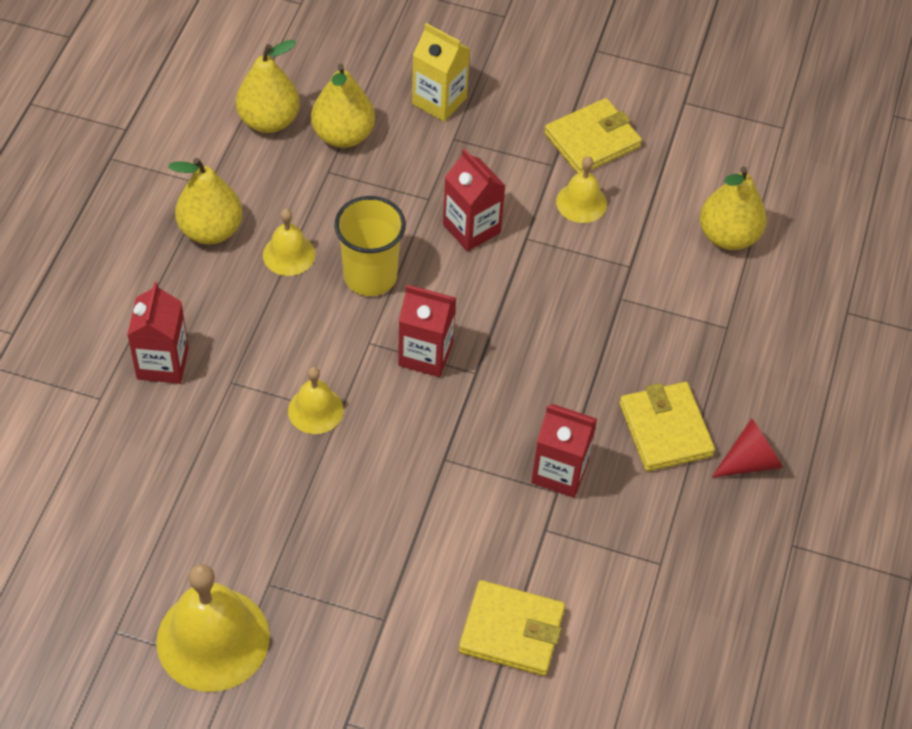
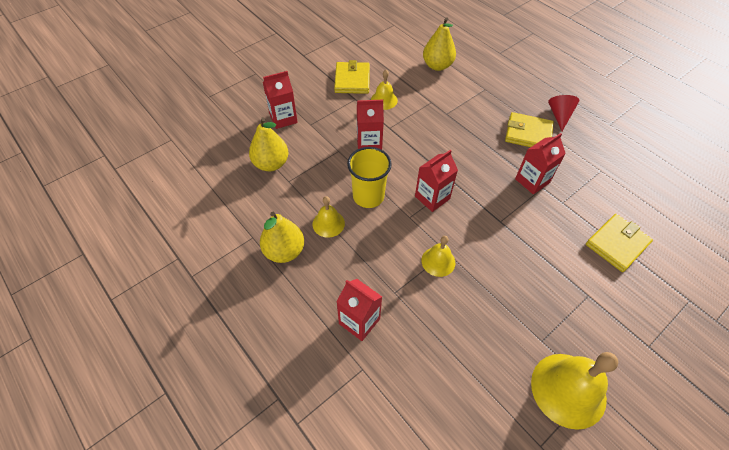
camera: 55 degrees left, 0 degrees up
yellow pear [236,40,300,133] -> none
yellow carton [412,23,470,122] -> red carton [263,71,298,129]

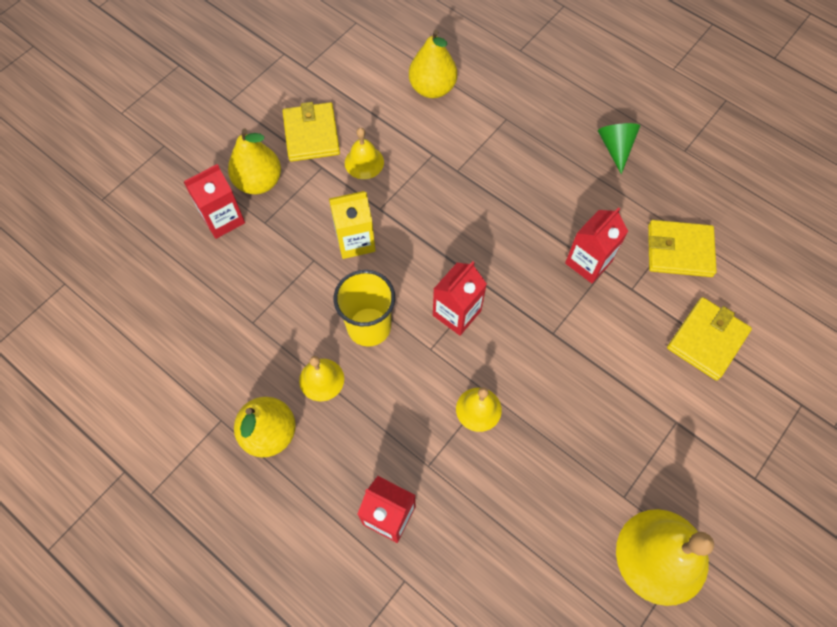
camera: 10 degrees left, 10 degrees up
yellow pear [249,117,288,171] -> yellow pear moved to [228,129,281,194]
red carton [357,99,384,150] -> yellow carton [329,191,376,259]
yellow wallet [505,112,554,147] -> yellow wallet moved to [648,220,717,277]
red cone [548,95,580,131] -> green cone [598,123,640,174]

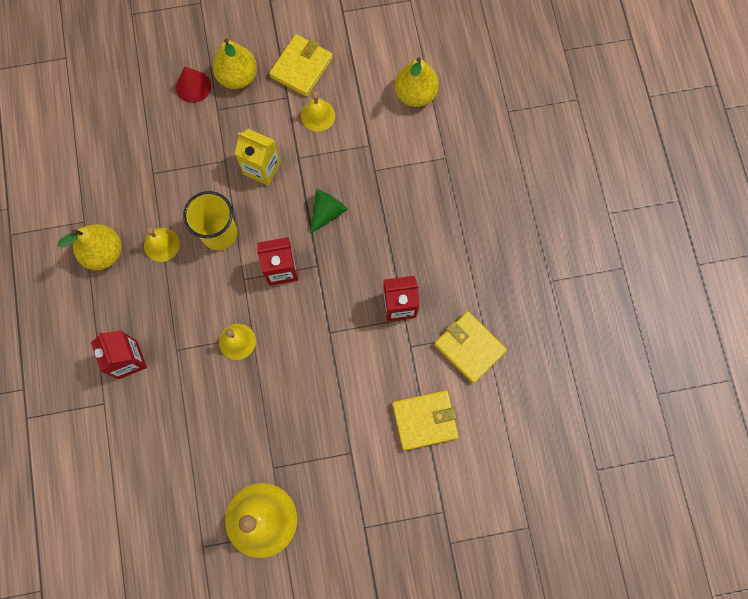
camera: 40 degrees right, 10 degrees up
red carton [184,164,245,239] -> red cone [176,66,211,103]
green cone [598,123,640,174] -> green cone moved to [310,189,348,234]

